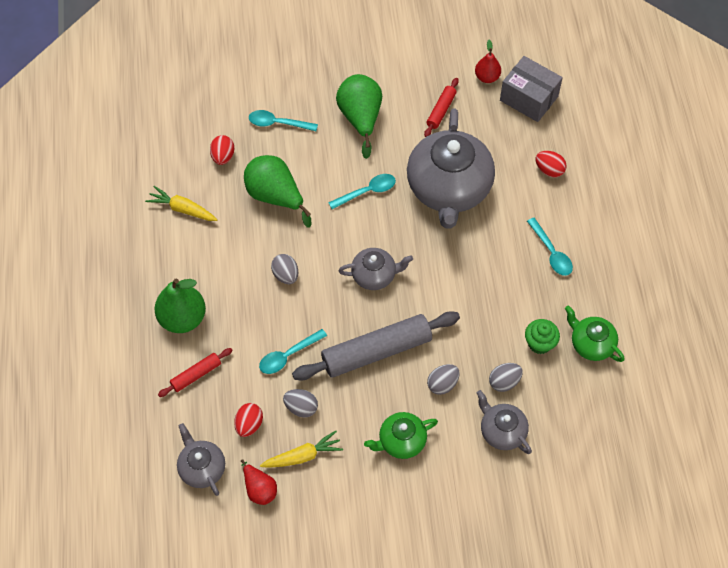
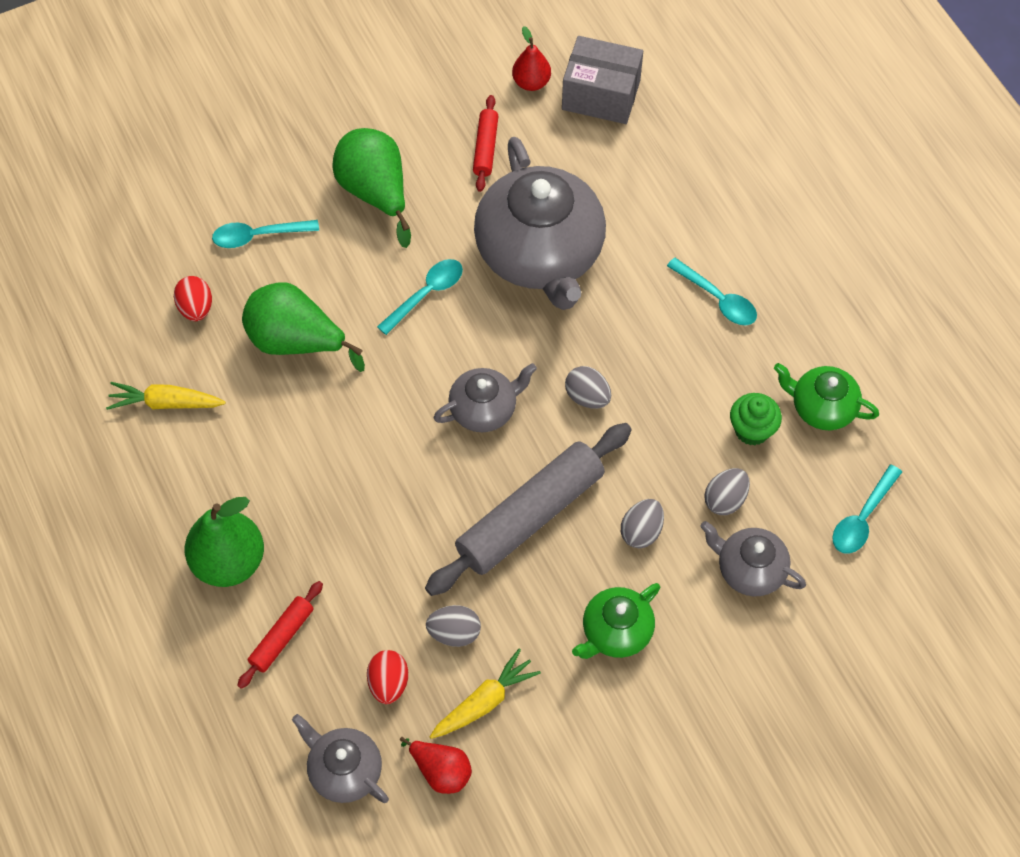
camera: 20 degrees left, 0 degrees up
turquoise spoon [259,329,327,374] -> turquoise spoon moved to [832,465,902,553]
grey egg [271,254,298,284] -> grey egg moved to [565,366,611,409]
red egg [536,151,567,177] -> none

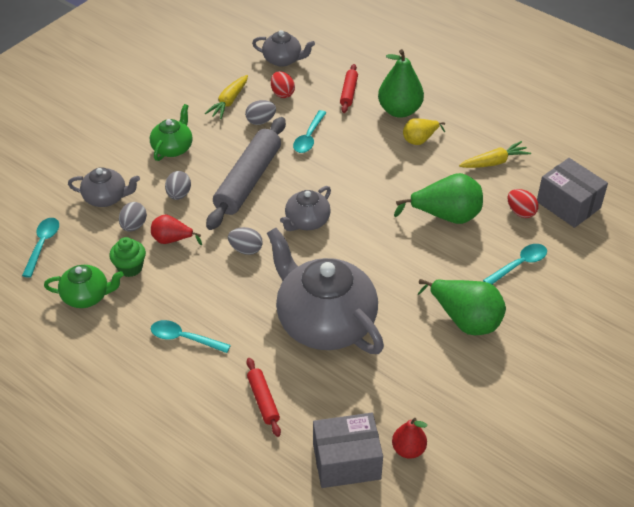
camera: 155 degrees right, 15 degrees down
turquoise spoon [377,259,463,335] -> turquoise spoon moved to [293,110,326,153]
red pear [400,737,472,794] -> red pear moved to [151,215,202,245]
red rolling pin [473,95,498,192] -> red rolling pin moved to [246,358,281,437]
none -> yellow pear [403,118,445,145]
none -> grey box [537,158,608,228]

